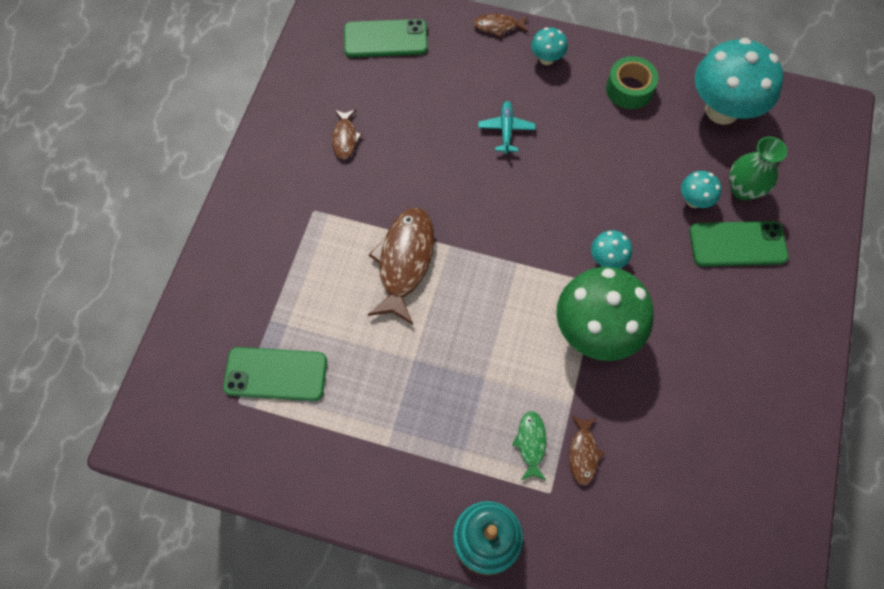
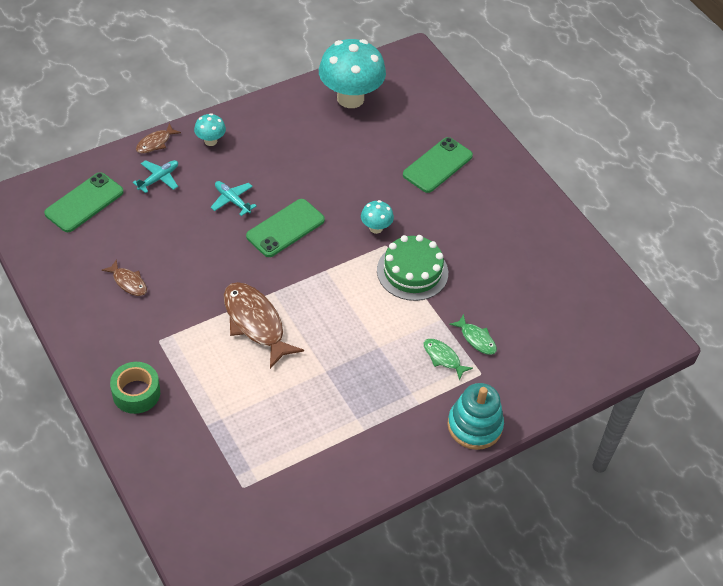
camera: 50 degrees left, 15 degrees down
green phone [223,347,327,401] -> green phone moved to [246,199,325,257]
green mushroom [556,267,654,361] -> green cake [377,235,448,301]
brown fish [569,416,604,486] -> green fish [449,314,497,355]
green tape [606,56,658,109] -> green tape moved to [110,362,160,414]
turquoise mushroom [681,171,721,208] -> none
green vase [729,137,787,200] -> none
none -> turquoise plane [133,160,178,193]

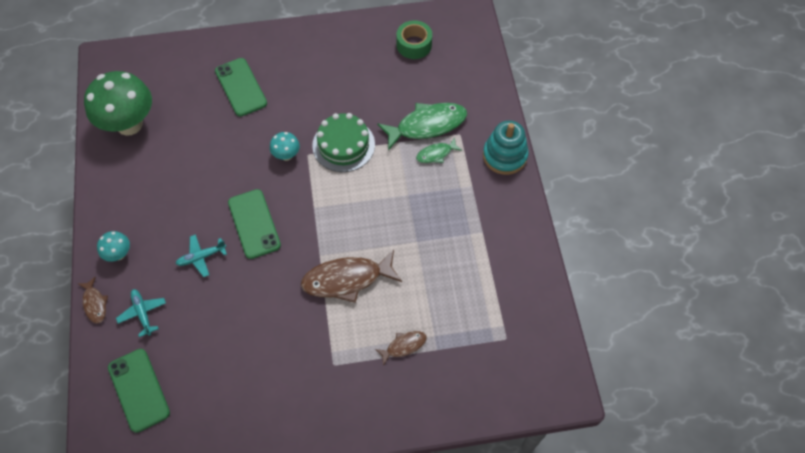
camera: 65 degrees left, 10 degrees up
brown fish [102,259,147,296] -> brown fish moved to [375,331,427,366]
green tape [110,362,160,414] -> green tape moved to [396,20,432,59]
turquoise mushroom [319,39,386,108] -> green mushroom [84,71,152,136]
green fish [449,314,497,355] -> green fish [377,103,467,151], size x1.96

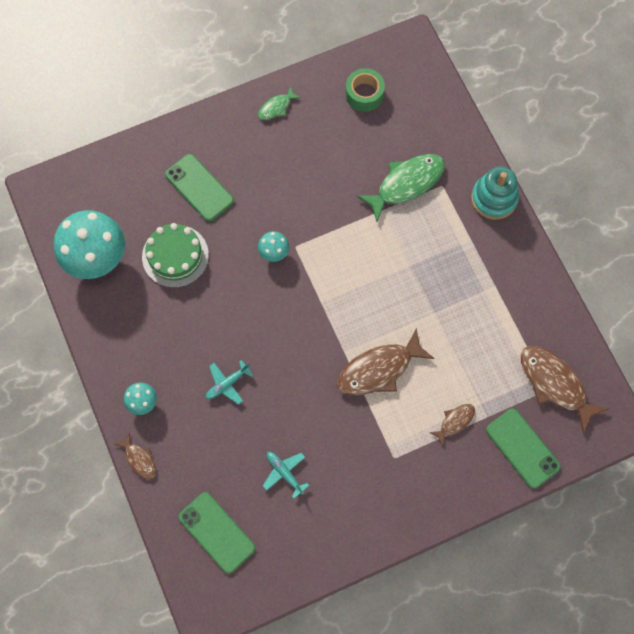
camera: 15 degrees left, 10 degrees up
green mushroom [84,71,152,136] -> turquoise mushroom [54,210,125,279]
turquoise plane [116,289,166,337] -> turquoise plane moved to [263,452,309,498]
green phone [228,189,281,259] -> green phone moved to [486,409,561,489]
green cake [312,113,375,172] -> green cake moved to [142,223,209,288]
green fish [416,138,462,163] -> green fish moved to [258,86,301,120]
none -> brown fish [521,346,609,434]

